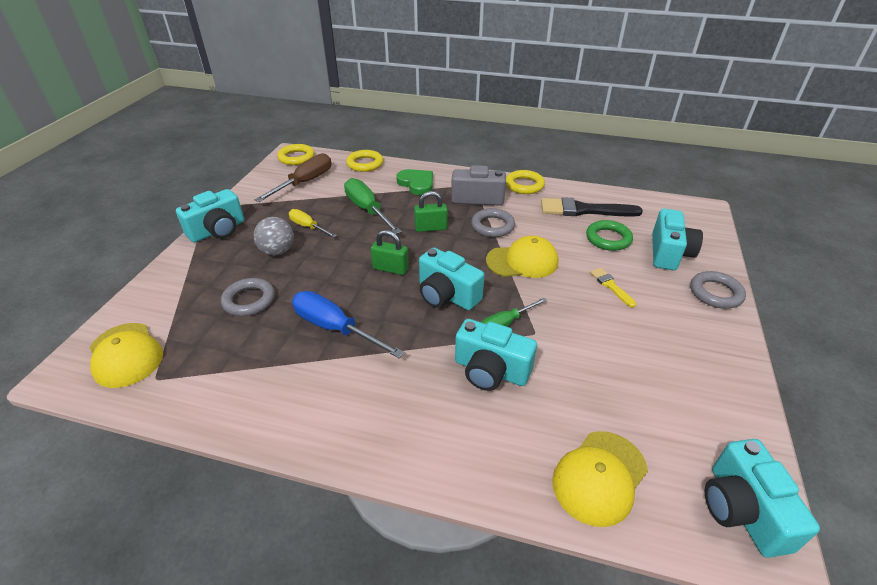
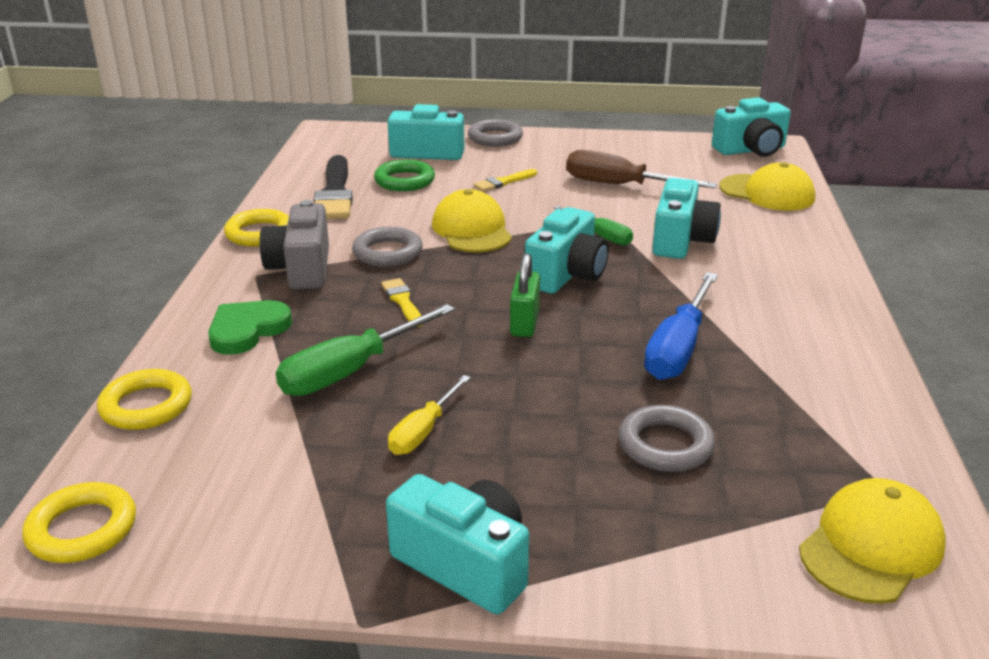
camera: 100 degrees left, 10 degrees down
grey ball [253,217,294,256] -> none
brown screwdriver [255,153,332,202] -> brown screwdriver moved to [566,150,717,188]
green padlock [414,191,448,232] -> yellow brush [381,278,423,327]

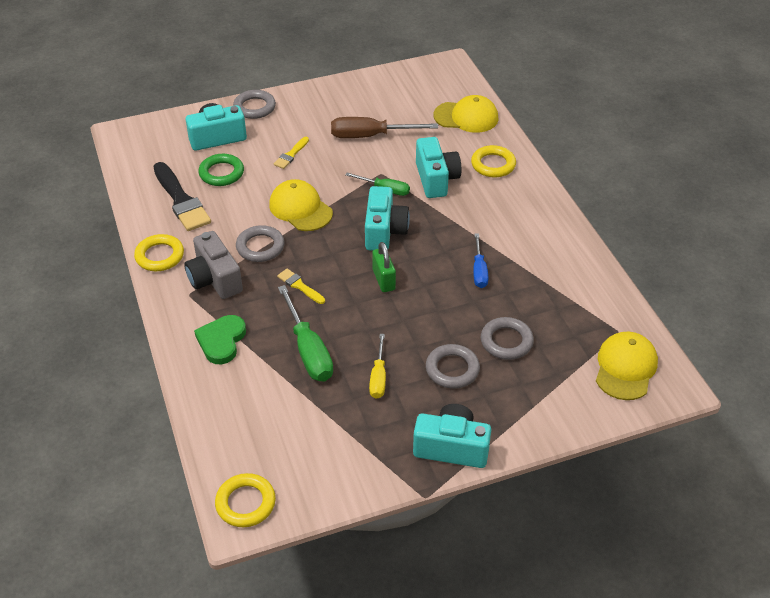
camera: 25 degrees left, 15 degrees up
yellow ring [97,369,192,430] -> yellow ring moved to [471,145,516,177]
green screwdriver [276,304,455,396] -> green screwdriver turned 45 degrees counterclockwise [278,285,333,381]
blue screwdriver [644,272,718,380] -> blue screwdriver [473,234,488,288], size x0.60
turquoise camera [712,97,791,157] -> none
none -> grey ring [426,344,480,389]

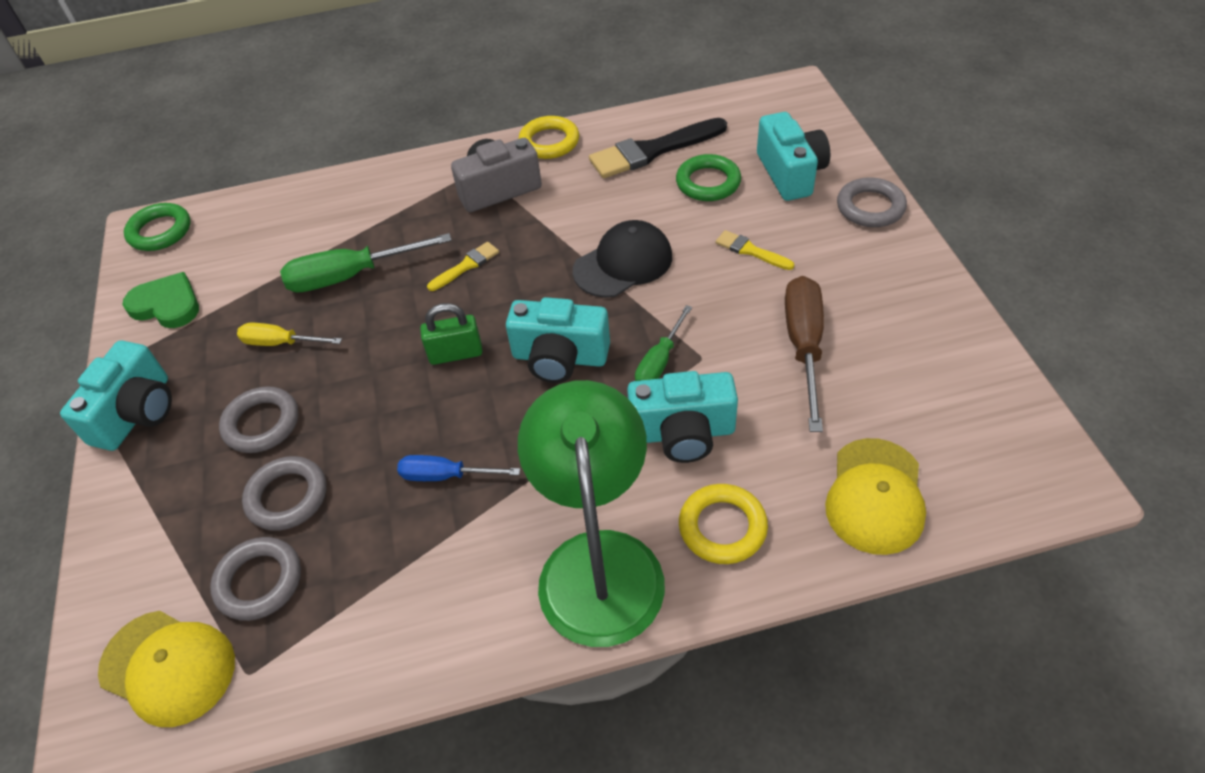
camera: 100 degrees right, 5 degrees up
green heart [194,315,246,364] -> green heart moved to [122,272,199,328]
yellow ring [215,473,276,527] -> green ring [124,203,191,251]
grey ring [236,225,285,262] -> grey ring moved to [210,537,301,621]
yellow cap [269,179,333,231] -> black cap [573,220,672,298]
none -> green lamp [518,380,665,647]

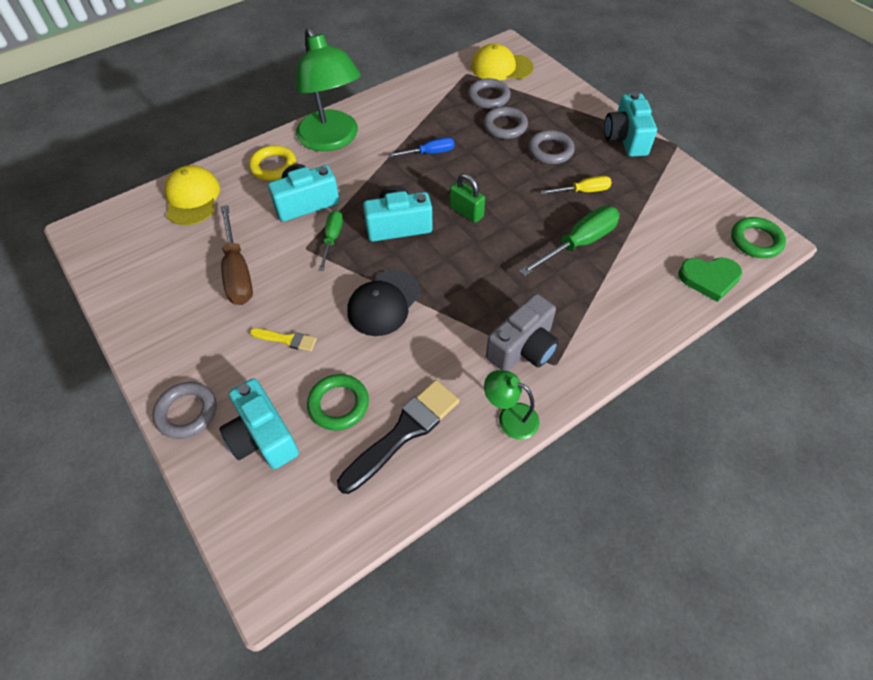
camera: 155 degrees right, 5 degrees up
green heart [122,272,199,328] -> green heart moved to [678,257,742,302]
green padlock [420,303,483,365] -> green padlock turned 75 degrees clockwise [450,173,485,223]
yellow brush [427,242,499,291] -> none
yellow ring [519,116,579,159] -> green lamp [484,370,539,440]

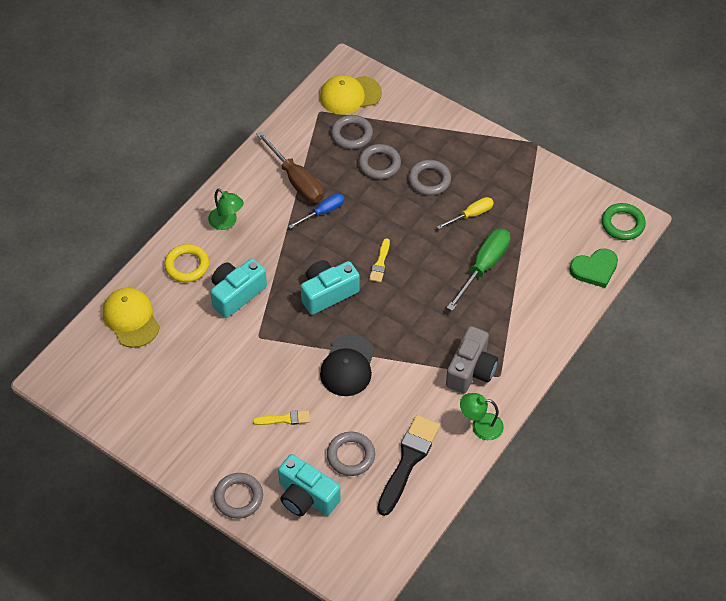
camera: 20 degrees left, 0 degrees up
brown screwdriver [220,205,253,305] -> brown screwdriver moved to [256,131,324,203]
green lamp [296,27,361,151] -> green lamp [208,188,244,230], size x0.47
green ring [307,374,369,430] -> grey ring [327,432,375,476]
green screwdriver [319,210,343,271] -> none
green padlock [450,173,485,223] -> yellow brush [369,238,390,283]
turquoise camera [604,92,657,157] -> none

